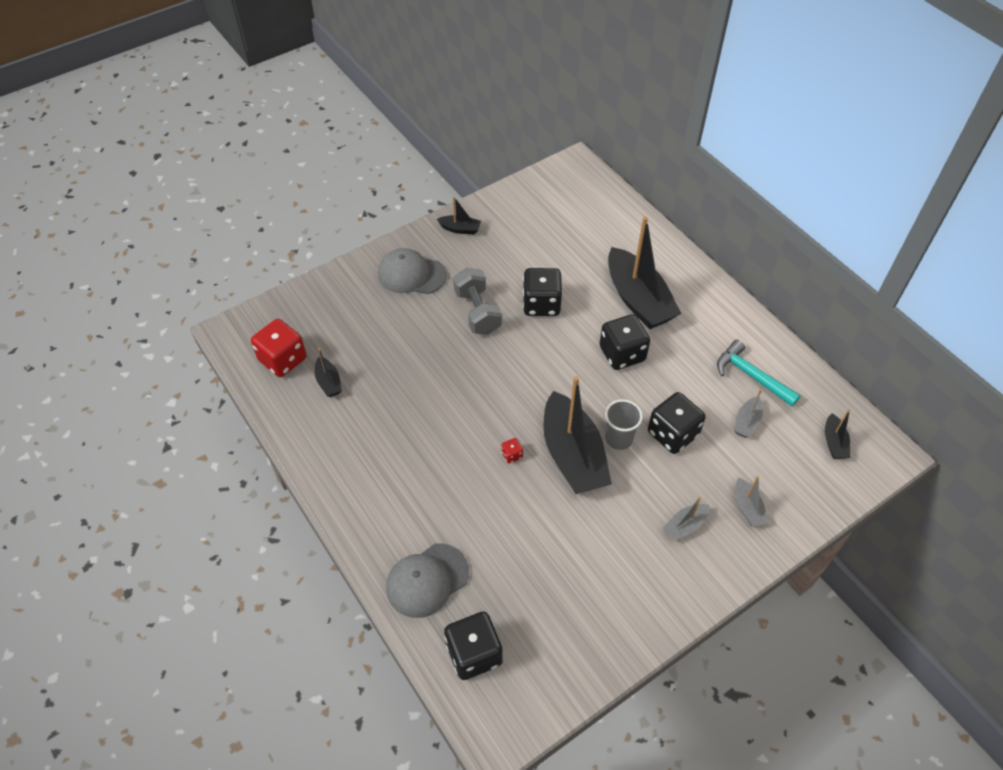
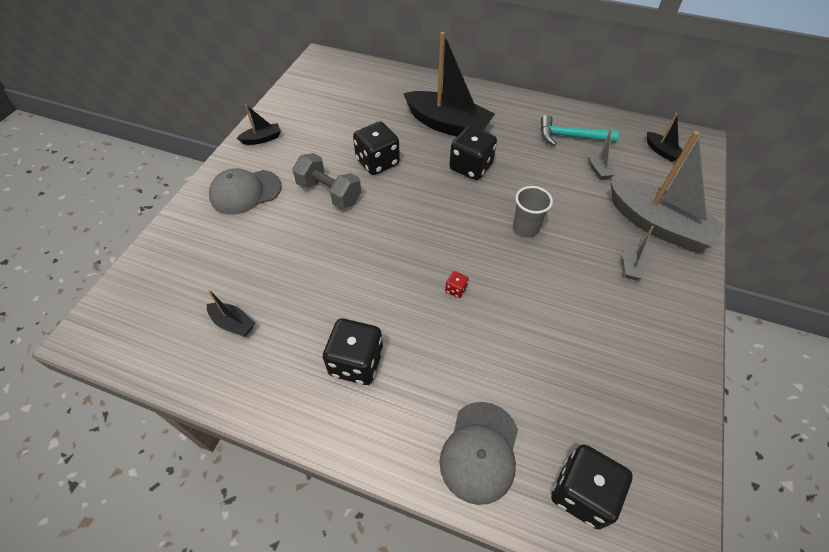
camera: 35 degrees left, 0 degrees up
red dice [251,319,307,377] -> none
black boat [544,376,612,494] -> none
black dice [648,392,705,454] -> black dice moved to [323,318,383,385]
grey boat [736,476,769,527] -> grey boat [610,131,726,252], size x2.26

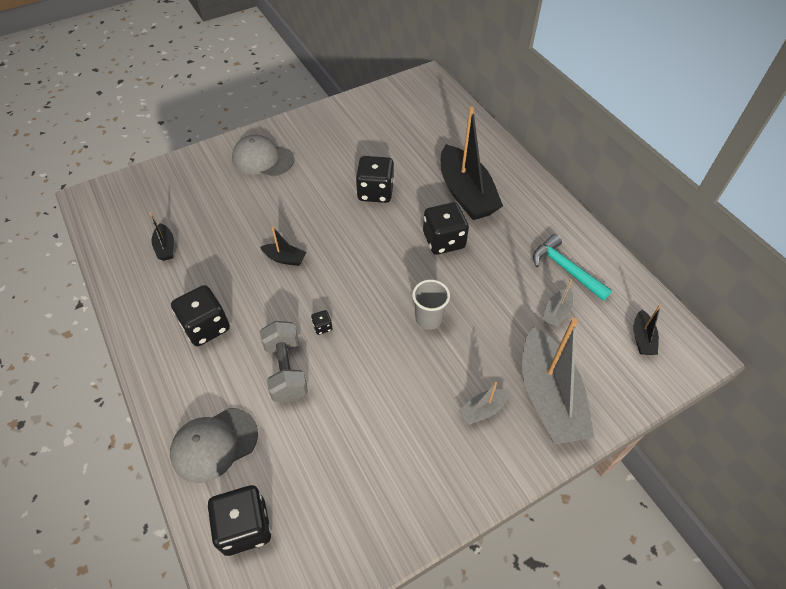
camera: 40 degrees right, 0 degrees up
black boat [237,104,281,145] -> black boat moved to [260,226,306,266]
grey dumbbell [292,153,361,209] -> grey dumbbell moved to [260,321,308,402]
red dice [445,271,469,298] -> black dice [311,310,332,335]

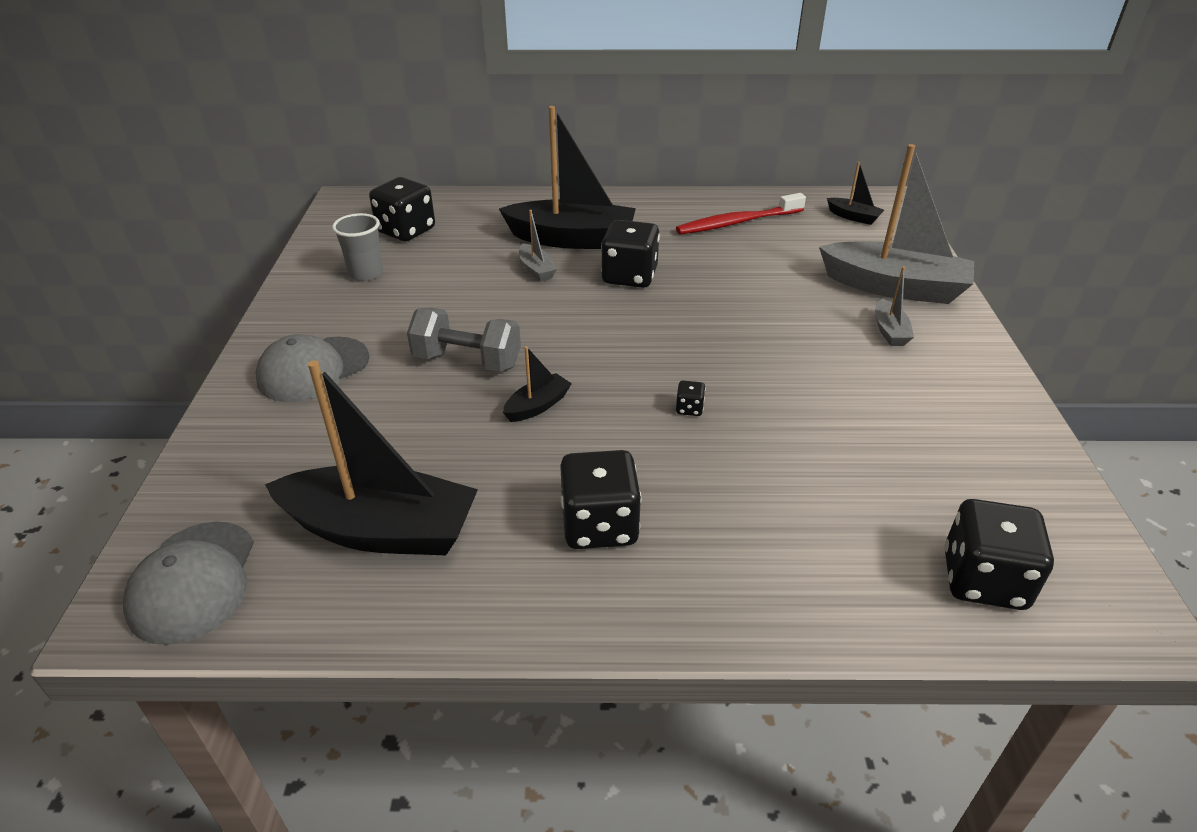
camera: 60 degrees left, 15 degrees down
black boat [149,212,174,261] -> black boat [265,360,478,555], size x2.26
grey cap [170,408,258,483] -> grey cap moved to [123,522,254,645]
grey dumbbell [260,321,308,402] -> grey dumbbell moved to [407,307,521,372]
black dice [356,156,394,203] -> black dice moved to [369,177,435,241]
grey cup [412,279,450,330] -> grey cup moved to [332,213,383,281]
turquoise hammer [533,234,612,300] -> red toothbrush [676,193,806,235]
grey boat [542,279,573,327] -> grey boat moved to [519,210,557,282]

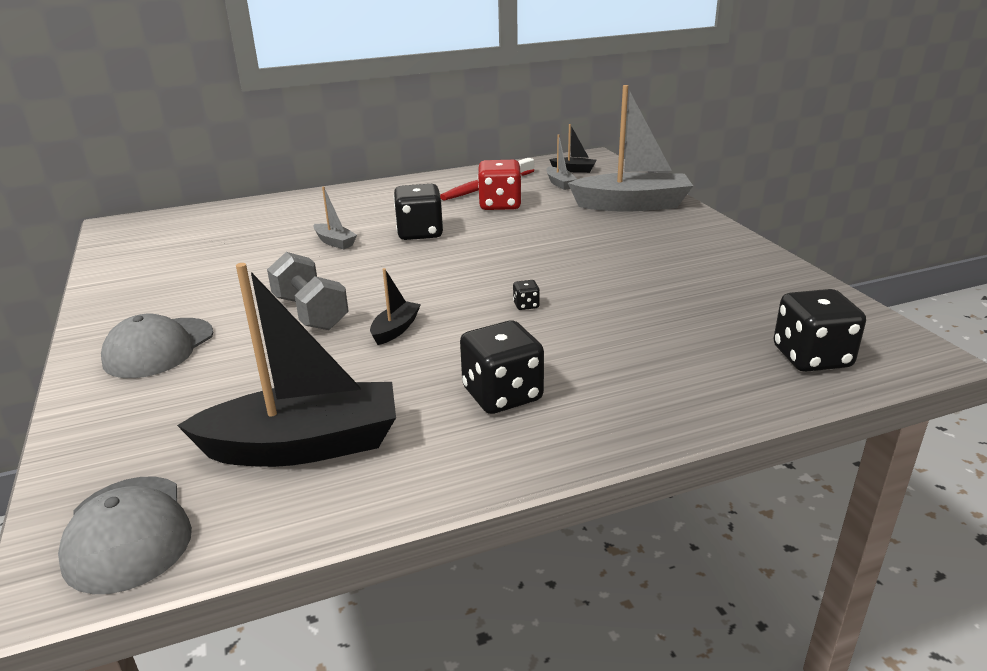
camera: 20 degrees left, 10 degrees down
grey cup [332,213,383,281] -> none
black dice [369,177,435,241] -> none
grey dumbbell [407,307,521,372] -> grey dumbbell turned 60 degrees clockwise [267,252,349,330]
black boat [499,106,636,249] -> none
grey boat [875,266,914,346] -> grey boat moved to [546,134,577,190]
none -> red dice [478,160,522,210]

